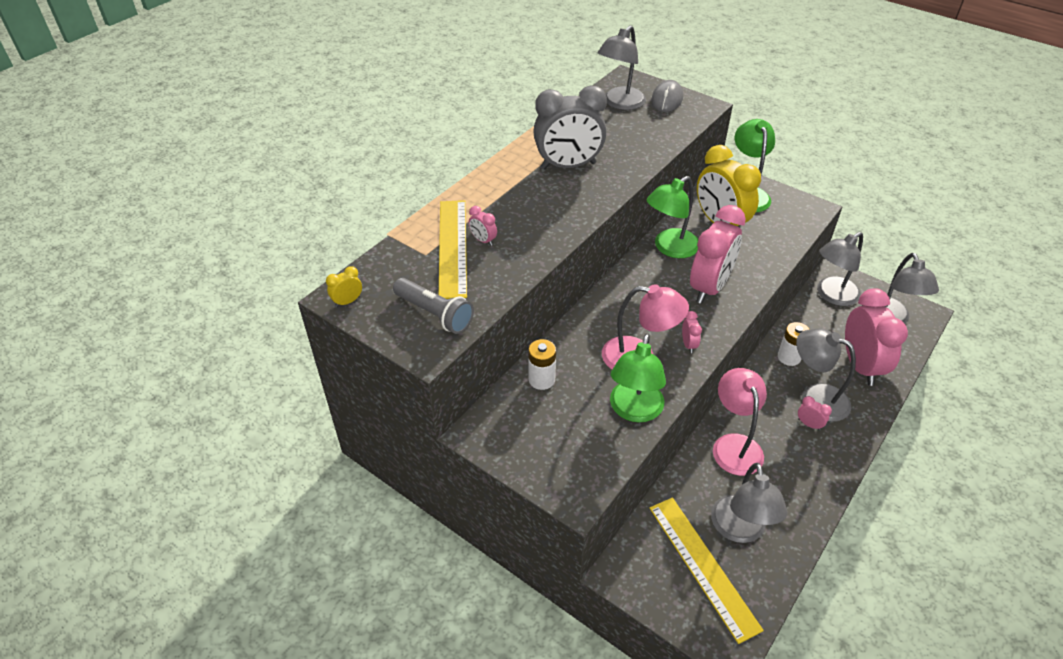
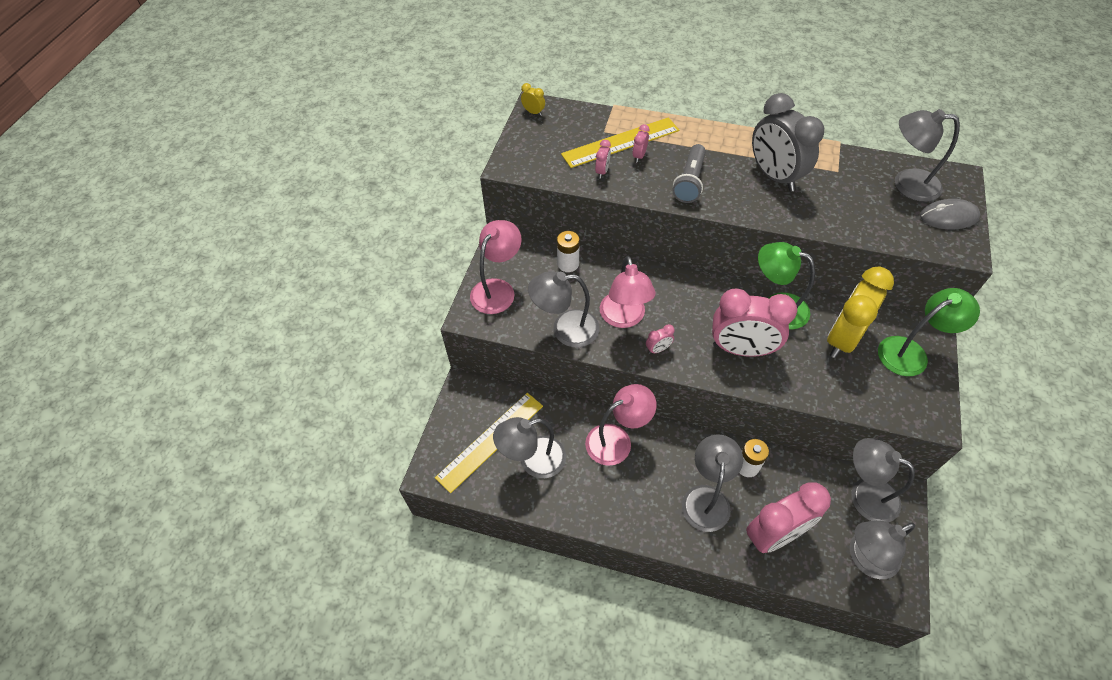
camera: 70 degrees right, 10 degrees up
grey flashlight [393,278,474,334] -> grey flashlight moved to [672,144,706,203]
green lamp [610,333,666,422] -> grey lamp [528,271,599,347]
pink clock [798,396,832,430] -> pink clock moved to [595,140,611,178]
none -> pink lamp [470,220,522,314]

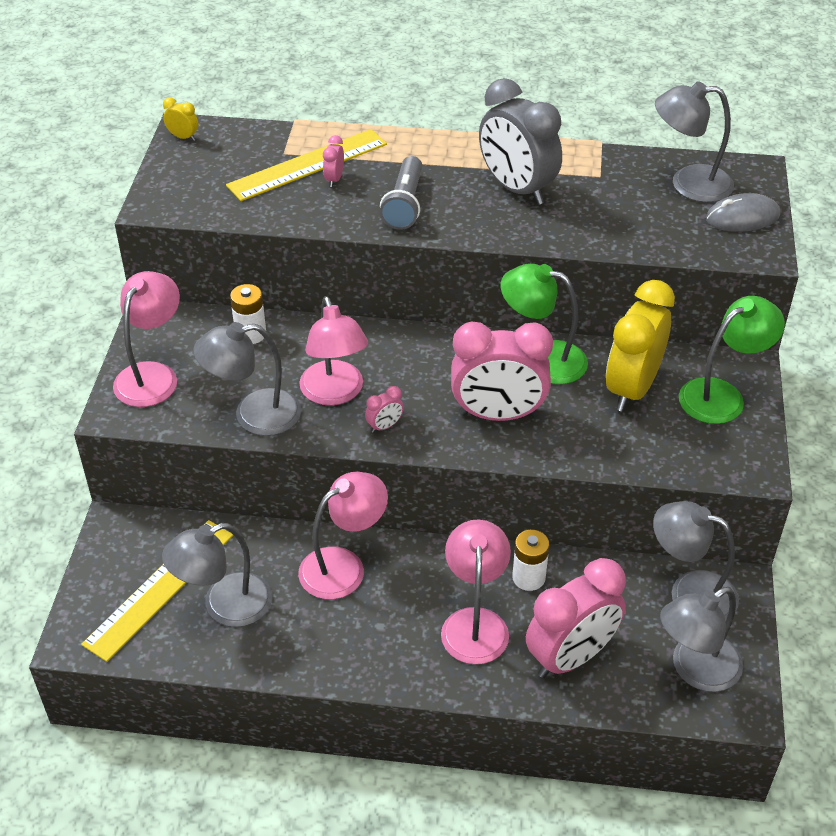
camera: 10 degrees left, 10 degrees down
pink clock [595,140,611,178] -> none
grey lamp [682,434,743,532] -> pink lamp [441,519,511,664]

